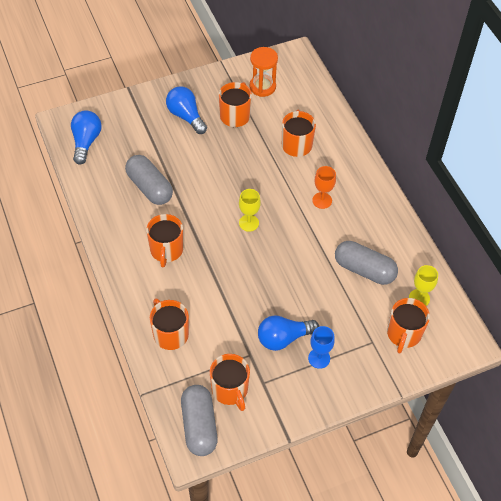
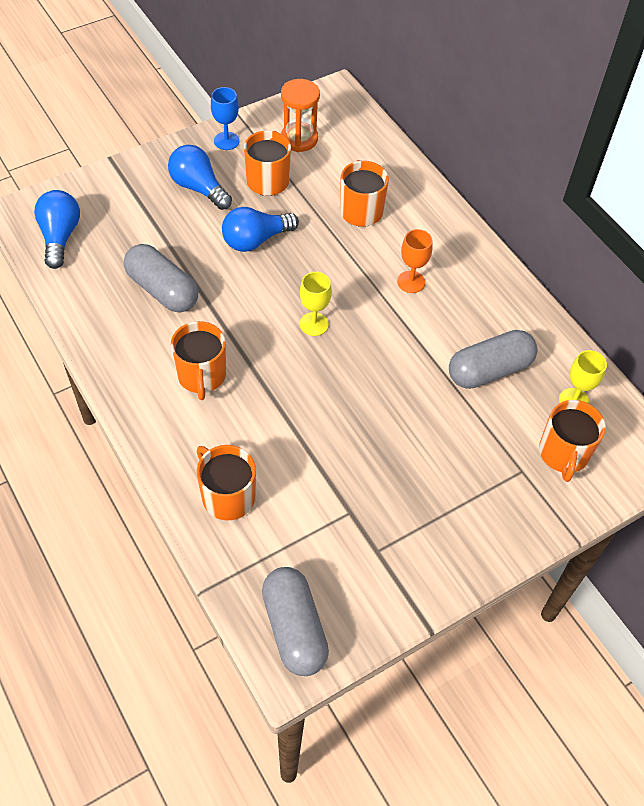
camera: 10 degrees left, 0 degrees up
orange mug [210,354,250,411] -> none
blue light bulb [258,316,319,351] -> blue light bulb moved to [222,207,299,252]
blue goblet [308,326,335,369] -> blue goblet moved to [211,87,240,150]
grey capsule [335,241,398,285] -> grey capsule turned 45 degrees counterclockwise [449,330,538,389]

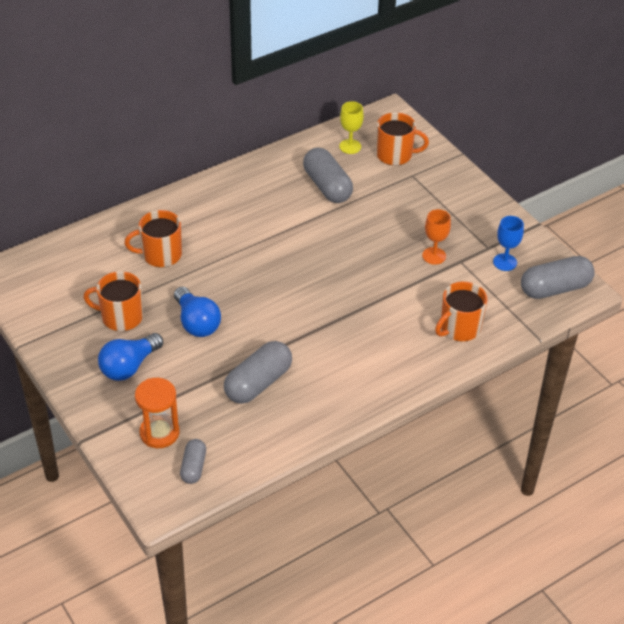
camera: 90 degrees left, 10 degrees down
blue light bulb [34,190,80,269] -> grey capsule [180,439,206,484]
orange mug [171,321,226,400] -> none
blue goblet [211,87,240,150] -> blue goblet moved to [493,216,524,271]
orange hourglass [281,79,320,152] -> orange hourglass moved to [135,378,179,448]
yellow goblet [300,272,332,336] -> none
orange goblet [397,229,433,293] -> orange goblet moved to [422,209,451,265]

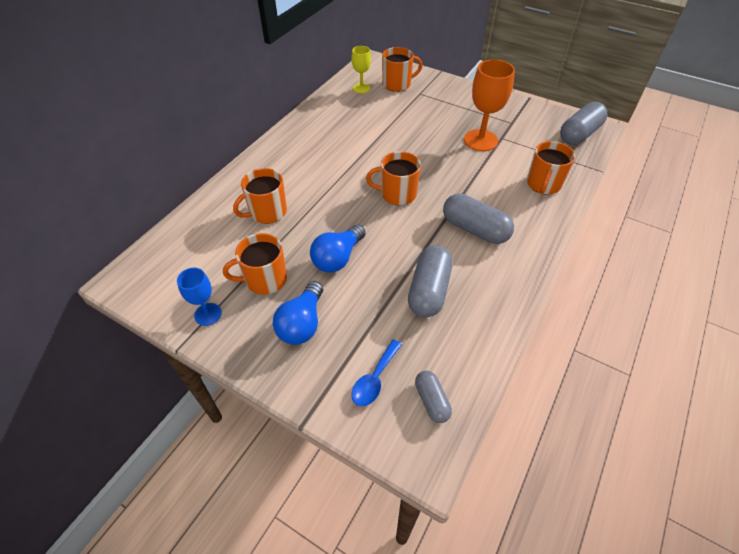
camera: 25 degrees left, 5 degrees up
orange hourglass [135,378,179,448] -> blue spoon [352,339,402,406]
blue light bulb [174,287,221,337] -> blue light bulb turned 90 degrees clockwise [310,225,365,273]
grey capsule [303,148,353,203] -> grey capsule moved to [443,193,514,244]
orange goblet [422,209,451,265] -> orange goblet [464,59,515,151], size x1.73
blue goblet [493,216,524,271] -> blue goblet moved to [177,268,222,326]
none -> orange mug [366,151,421,206]

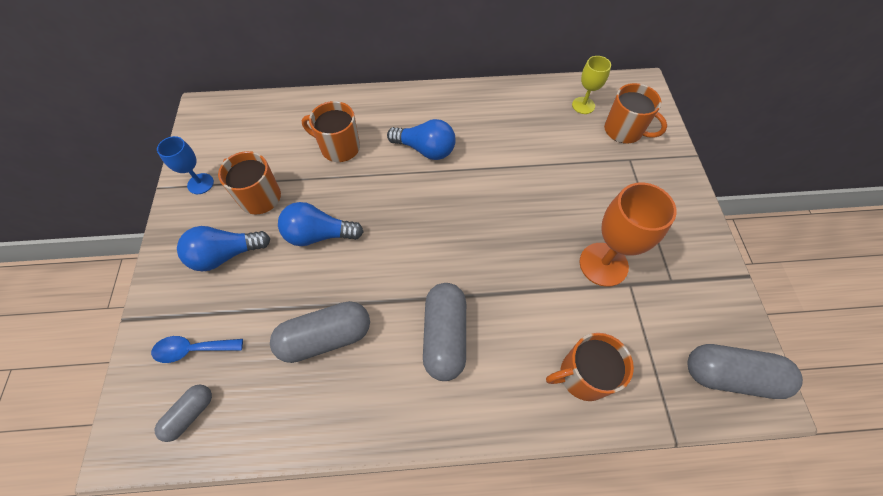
camera: 55 degrees right, 10 degrees up
orange mug [366,151,421,206] -> none
none -> blue light bulb [387,119,455,160]

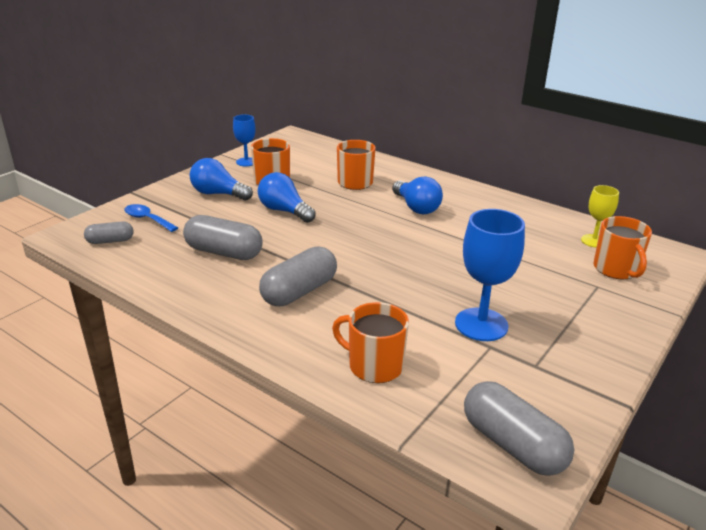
camera: 40 degrees right, 30 degrees down
orange goblet [579,183,677,287] -> blue goblet [455,209,525,341]

